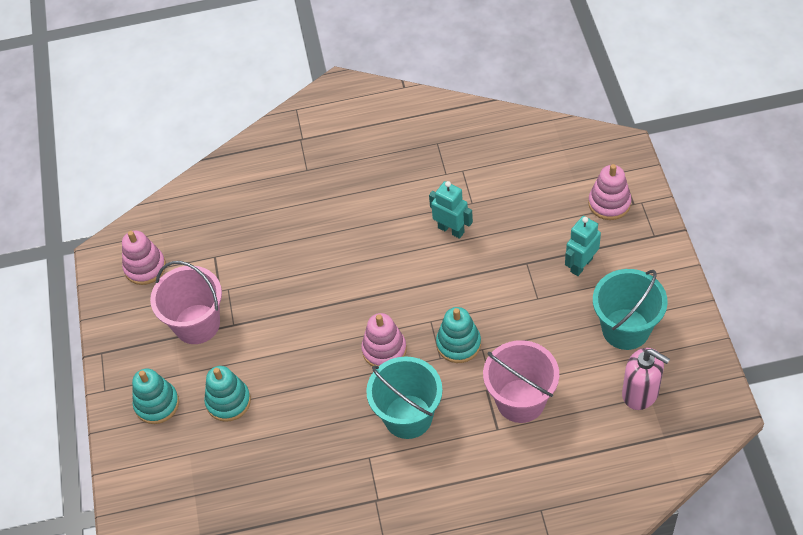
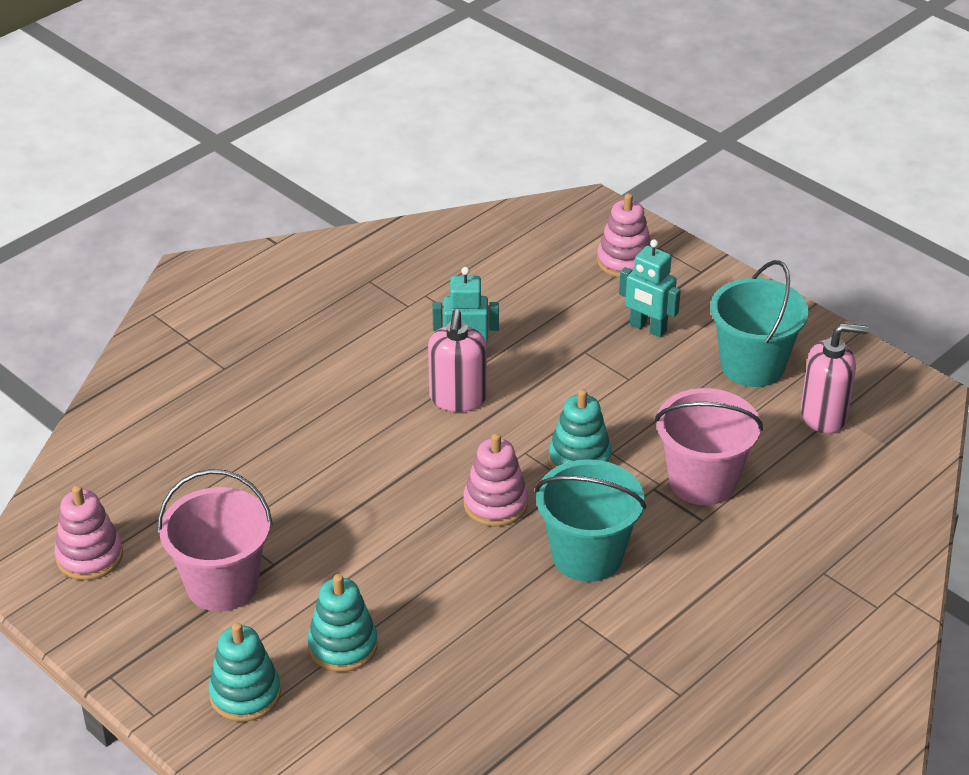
camera: 40 degrees left, 15 degrees down
turquoise robot [565,216,601,276] -> turquoise robot turned 60 degrees counterclockwise [619,239,681,338]
none -> pink soap dispenser [428,309,487,412]

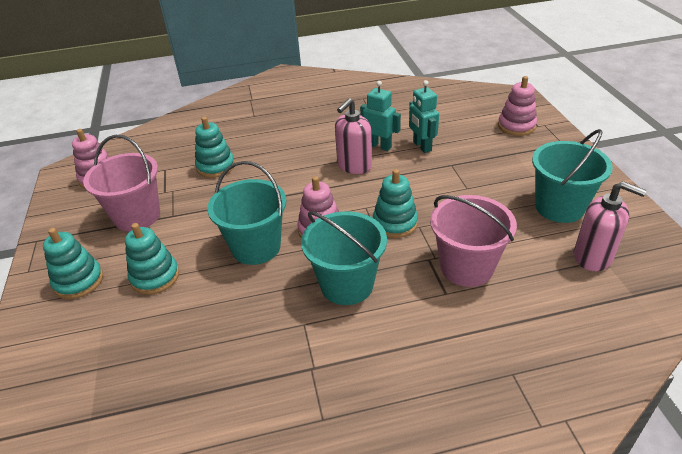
camera: 35 degrees right, 0 degrees up
turquoise robot [619,239,681,338] -> turquoise robot moved to [409,80,439,153]
none -> turquoise stacking toy [195,117,235,178]
none -> turquoise bucket [207,161,286,265]

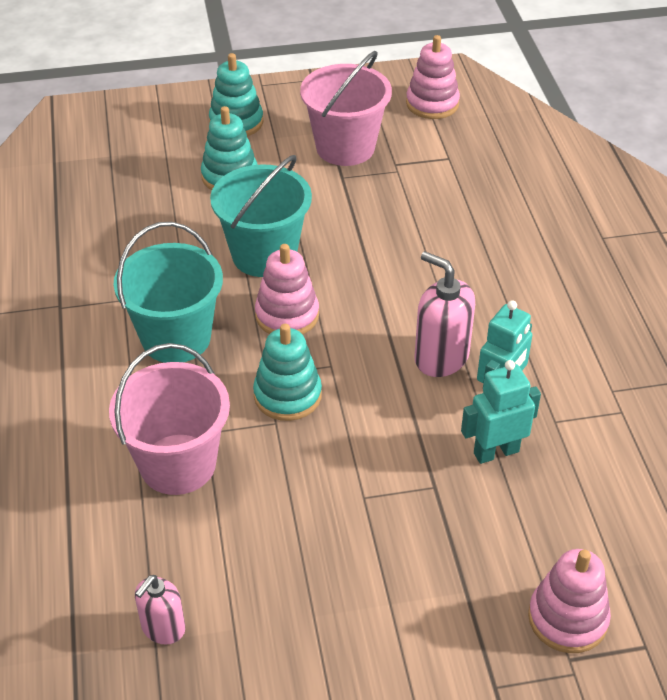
camera: 90 degrees right, 5 degrees up
turquoise stacking toy [195,117,235,178] -> none
turquoise bucket [532,129,613,223] -> none
pink soap dispenser [574,181,647,271] -> pink soap dispenser [135,575,185,645], size x0.63

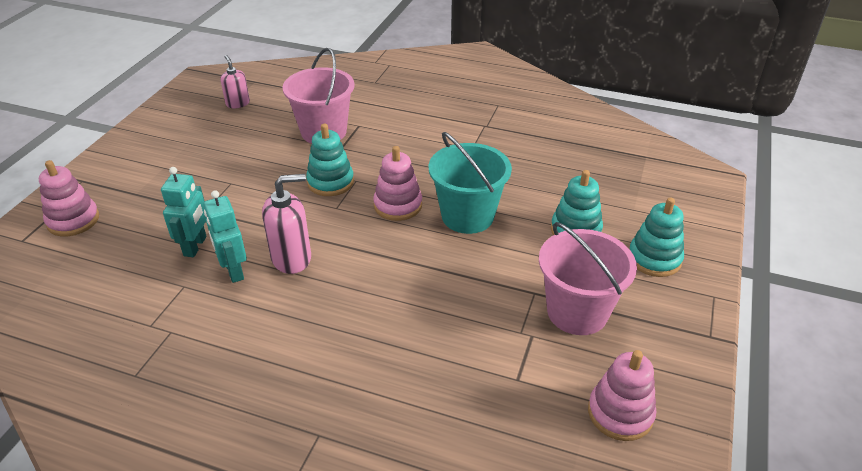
camera: 120 degrees right, 5 degrees down
turquoise bucket [114,222,223,363] -> none

